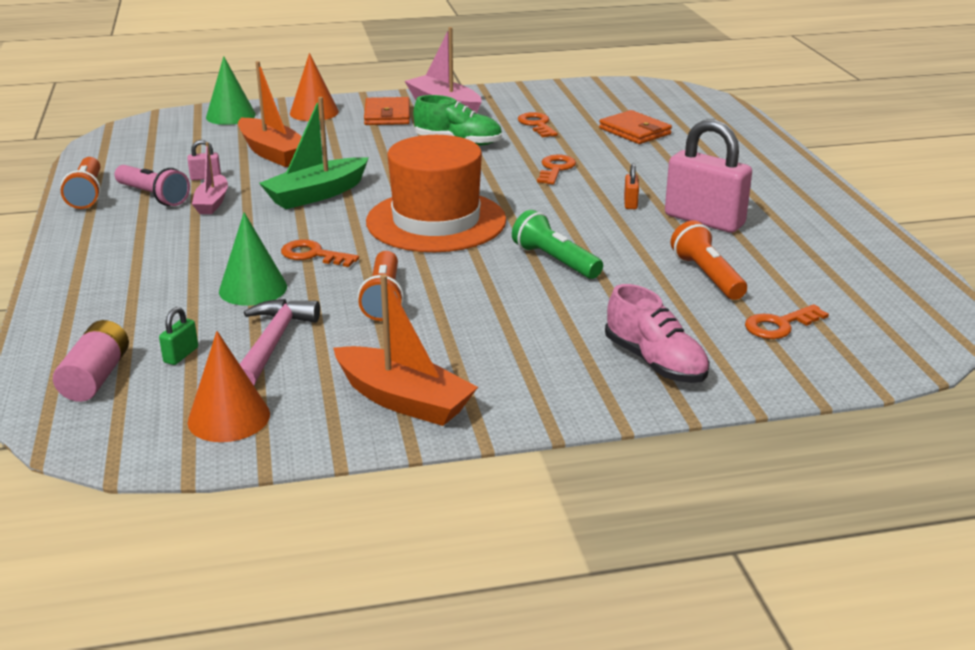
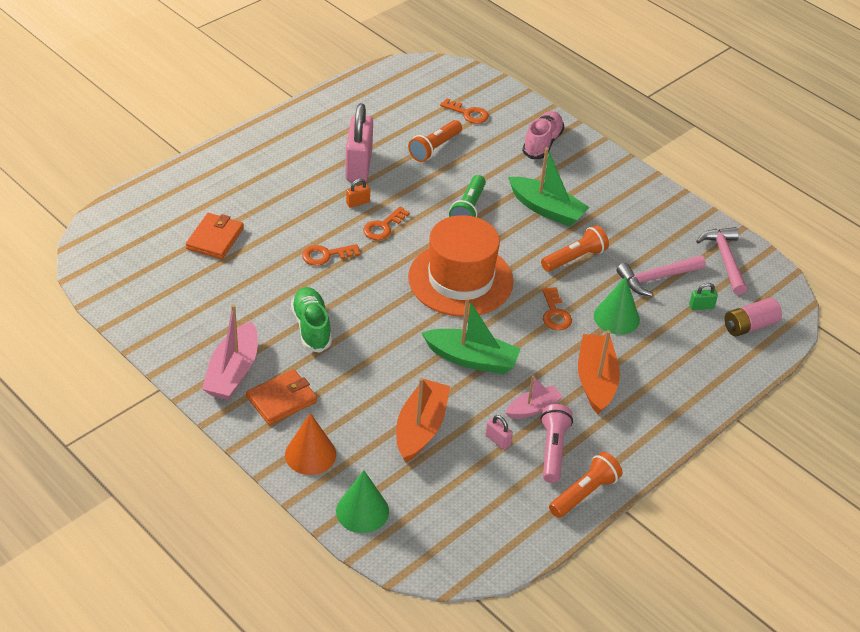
camera: 125 degrees left, 15 degrees up
orange cone [188,331,270,442] -> pink hammer [696,227,747,295]
orange boat [333,274,478,426] -> orange boat moved to [578,330,620,414]
orange key [518,112,558,138] -> orange key moved to [363,206,410,240]
none -> green boat [508,147,590,227]

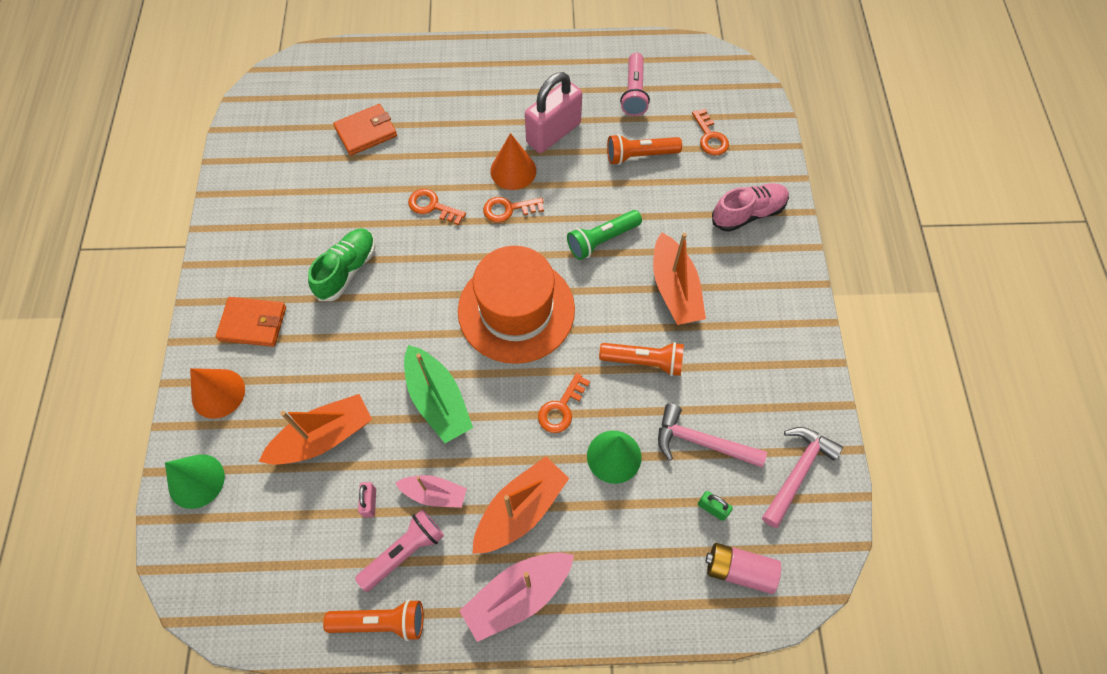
camera: 45 degrees right, 20 degrees up
pink boat [202,304,258,400] -> pink boat moved to [459,552,574,642]
orange padlock [346,179,370,208] -> orange cone [490,133,536,190]
green boat [508,147,590,227] -> orange boat [653,232,706,325]
none -> pink flashlight [620,53,650,116]

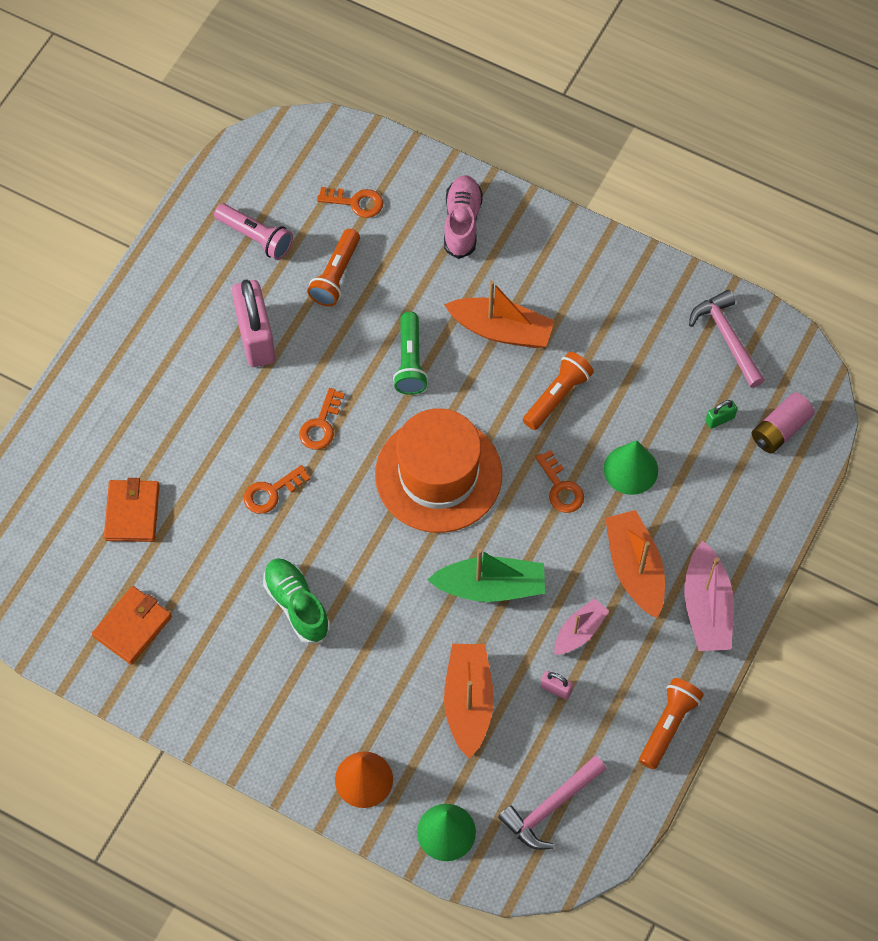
camera: 60 degrees left, 0 degrees up
orange wallet [216,297,286,347] -> orange wallet moved to [92,586,172,665]
pink flashlight [355,509,444,592] -> none
orange cone [490,133,536,190] -> none
pink hammer [658,404,767,467] -> pink hammer moved to [498,756,606,850]

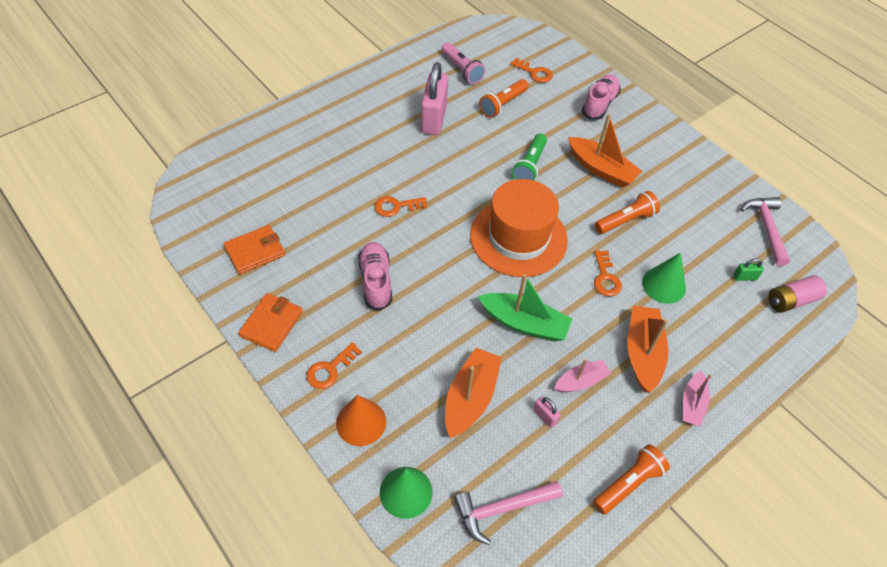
camera: 20 degrees right, 10 degrees down
orange wallet [104,478,160,542] -> orange wallet moved to [238,293,303,352]
green shoe [263,558,330,644] -> pink shoe [358,242,392,311]
orange key [299,388,345,450] -> orange key moved to [307,342,362,389]
pink boat [684,541,734,651] -> pink boat [683,371,712,427], size x0.61

